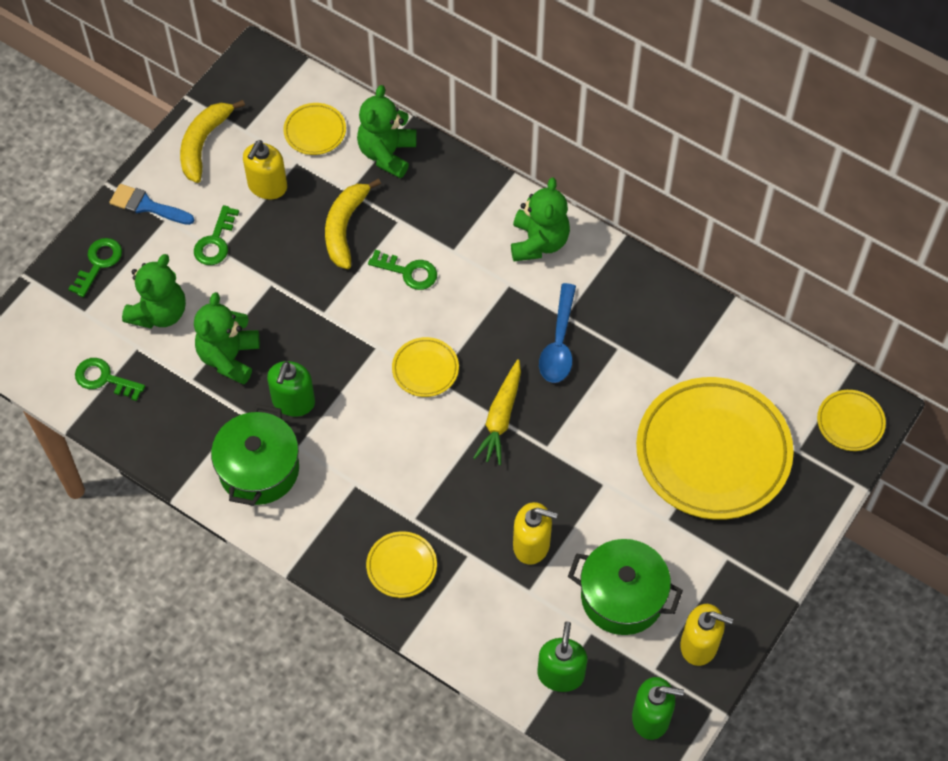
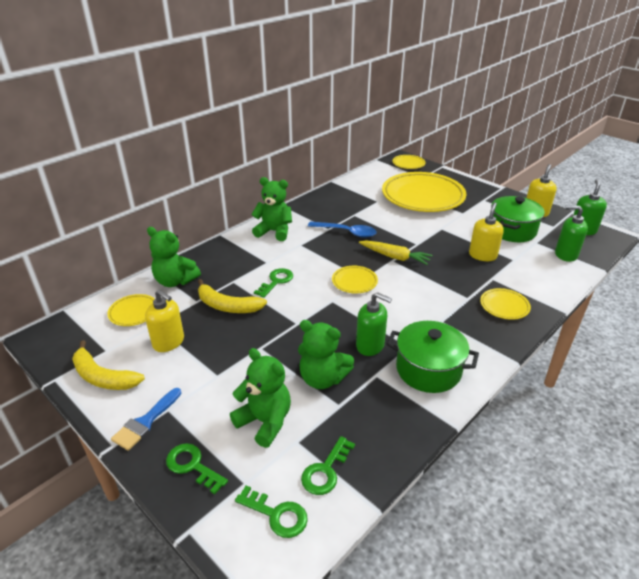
camera: 80 degrees left, 25 degrees down
green key [194,205,239,265] -> green key moved to [235,486,308,538]

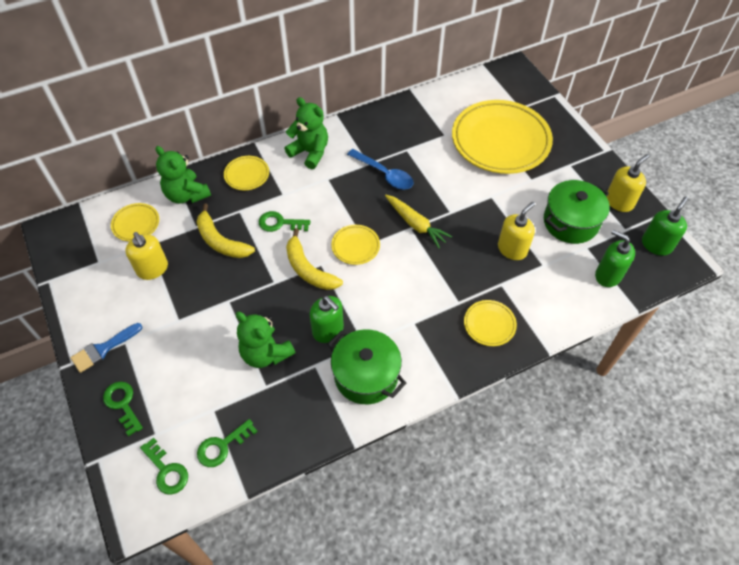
camera: 20 degrees right, 20 degrees up
yellow banana [72,340,145,390] -> yellow banana moved to [286,228,343,290]
green teddy bear [230,348,291,448] -> none
green key [254,268,293,298] -> green key turned 135 degrees counterclockwise [259,211,310,232]
yellow plate [393,155,426,169] -> yellow plate moved to [224,156,269,190]

